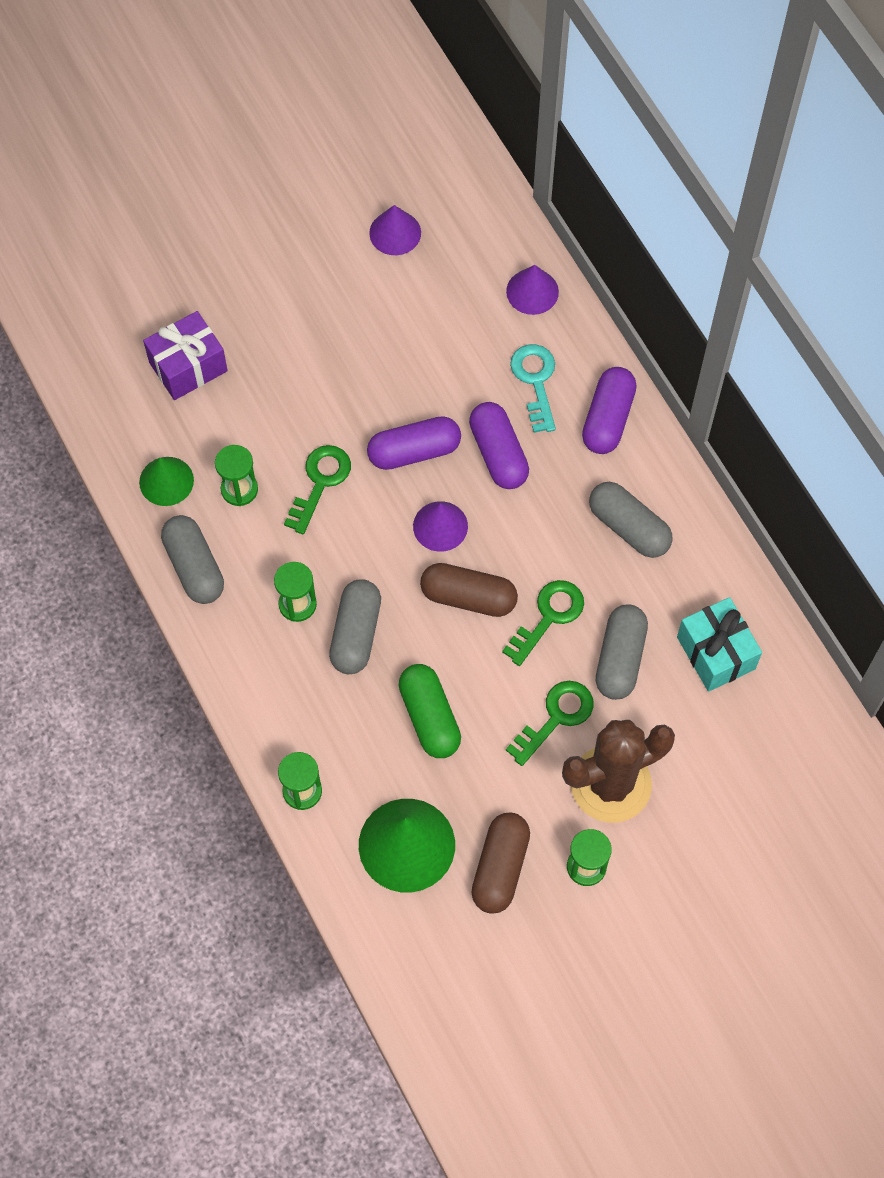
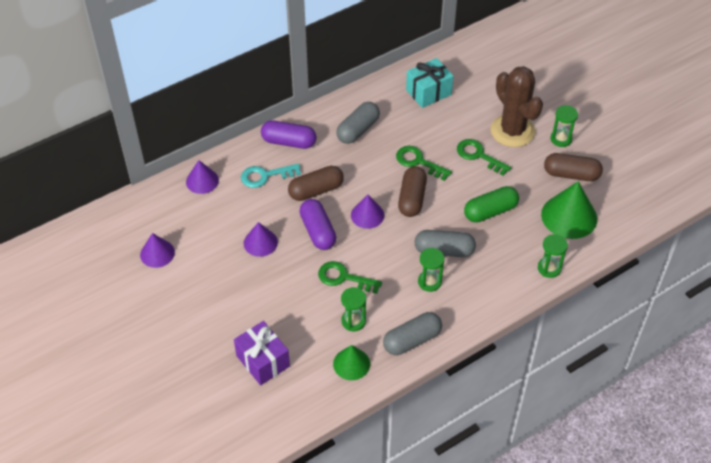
camera: 95 degrees left, 15 degrees down
purple capsule [469,402,529,489] -> brown capsule [288,166,344,201]
grey capsule [596,604,648,700] -> none
none -> purple cone [244,222,278,257]

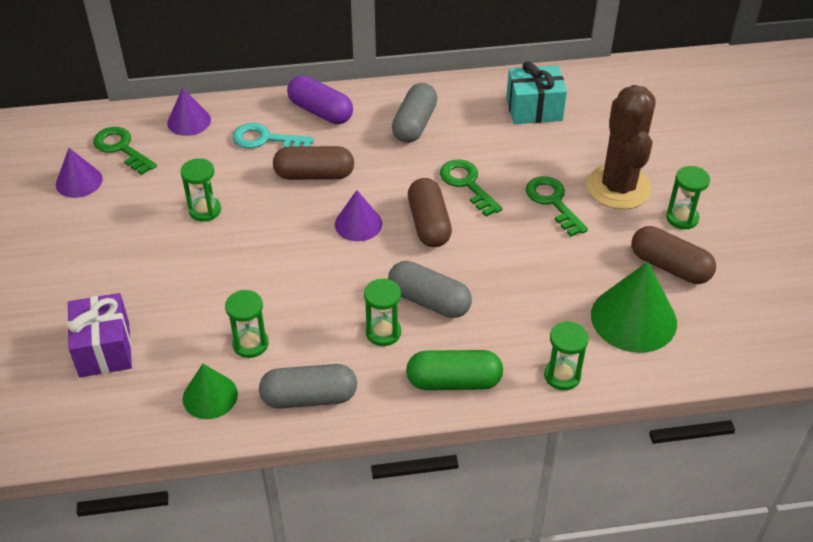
camera: 25 degrees right, 5 degrees down
purple cone [244,222,278,257] -> green hourglass [181,158,221,222]
purple capsule [299,199,336,250] -> none
green key [318,261,382,294] -> green key moved to [93,127,157,175]
grey capsule [336,102,380,144] -> grey capsule turned 45 degrees counterclockwise [392,83,438,143]
brown capsule [398,166,427,217] -> brown capsule turned 45 degrees counterclockwise [408,178,452,247]
green capsule [464,186,519,222] -> green capsule moved to [406,350,503,390]

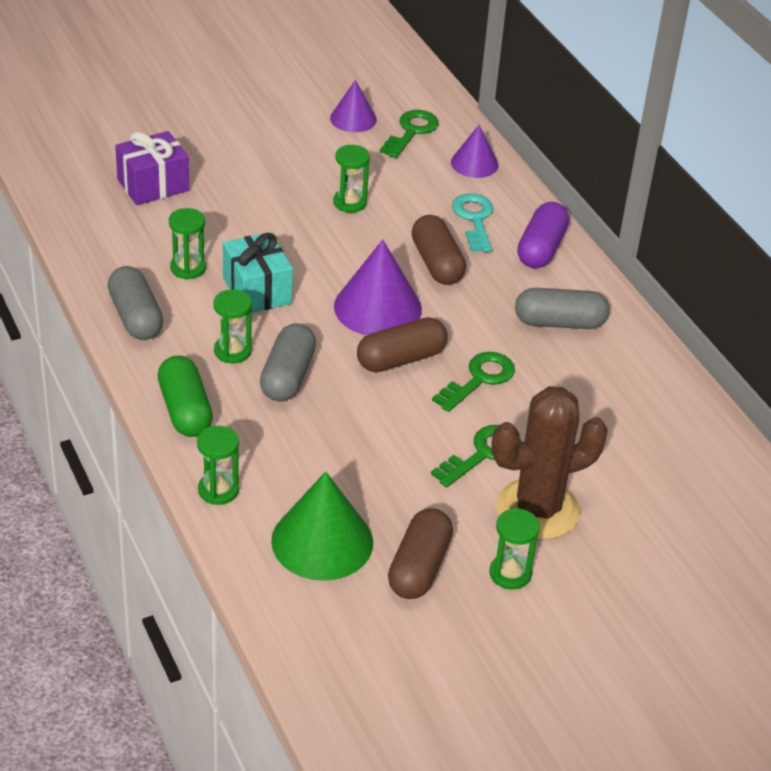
camera: 70 degrees right, 5 degrees down
green cone [183,364,238,419] -> none
purple cone [335,190,382,241] -> purple cone [334,239,422,336], size x1.66
turquoise gift [506,61,567,124] -> turquoise gift moved to [223,232,293,313]

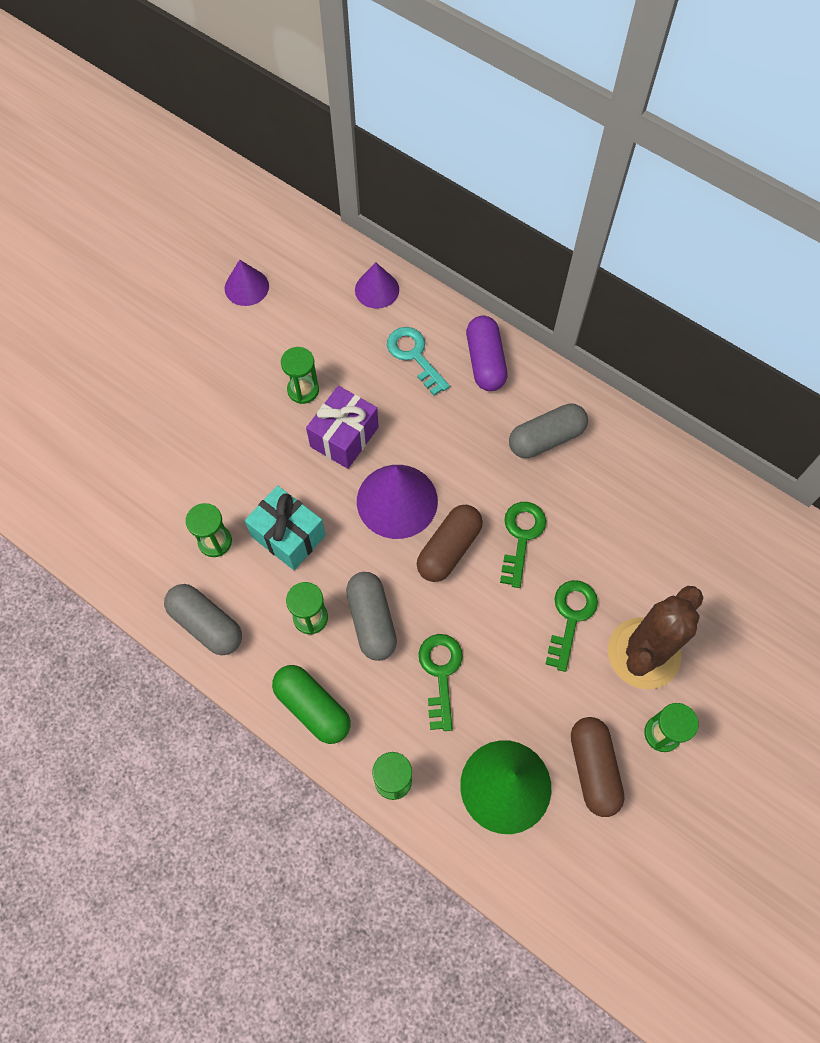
camera: 25 degrees left, 25 degrees up
purple gift [115,131,189,205] -> purple gift moved to [306,386,379,469]
green key [380,110,439,158] -> green key moved to [418,634,463,731]
brown capsule [412,215,466,285] -> none

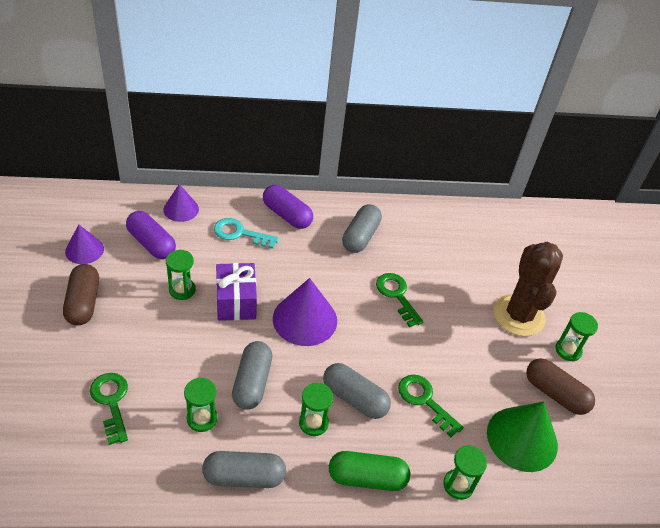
camera: 45 degrees left, 20 degrees down
turquoise gift [245,485,326,570] -> grey capsule [232,341,272,410]
brown capsule [417,505,483,582] -> brown capsule moved to [63,264,99,326]
green key [546,580,598,672] -> green key moved to [90,373,128,445]
none -> purple capsule [126,211,176,259]

